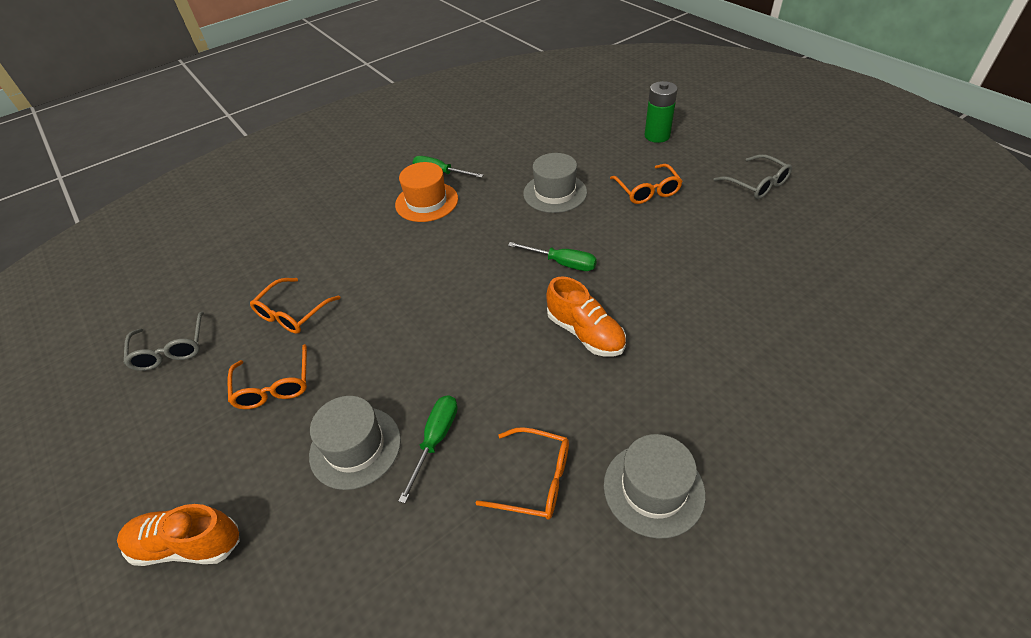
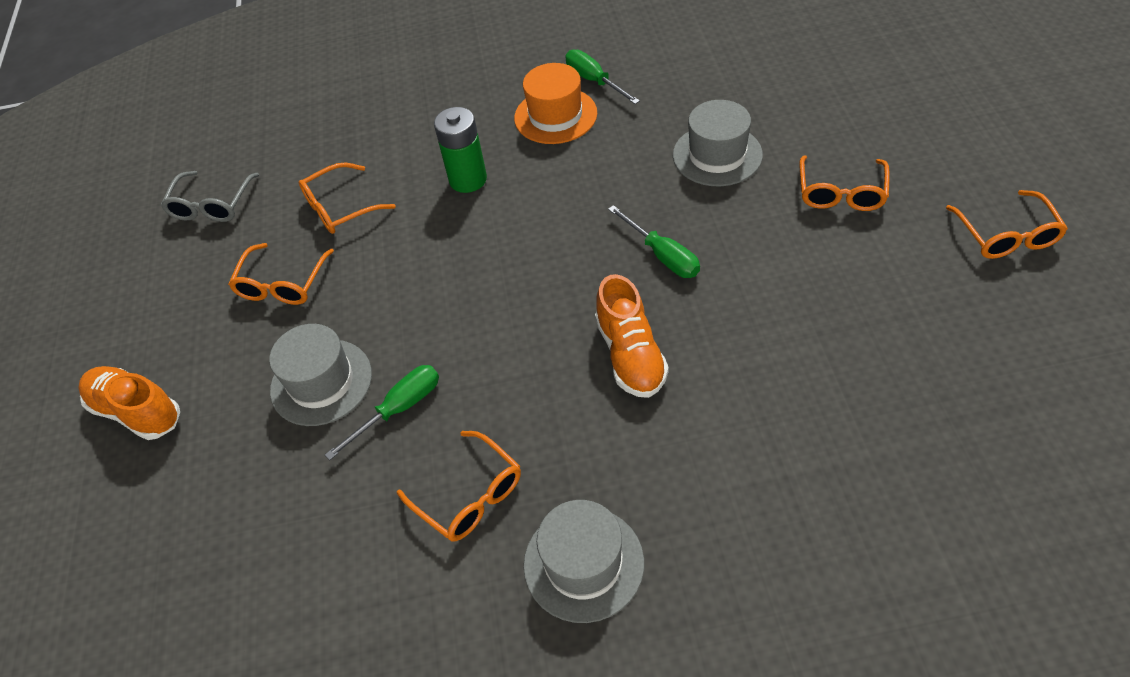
camera: 30 degrees right, 5 degrees up
green battery [645,81,678,143] -> green battery moved to [434,107,487,193]
grey glasses [714,154,792,199] -> orange glasses [946,190,1068,259]

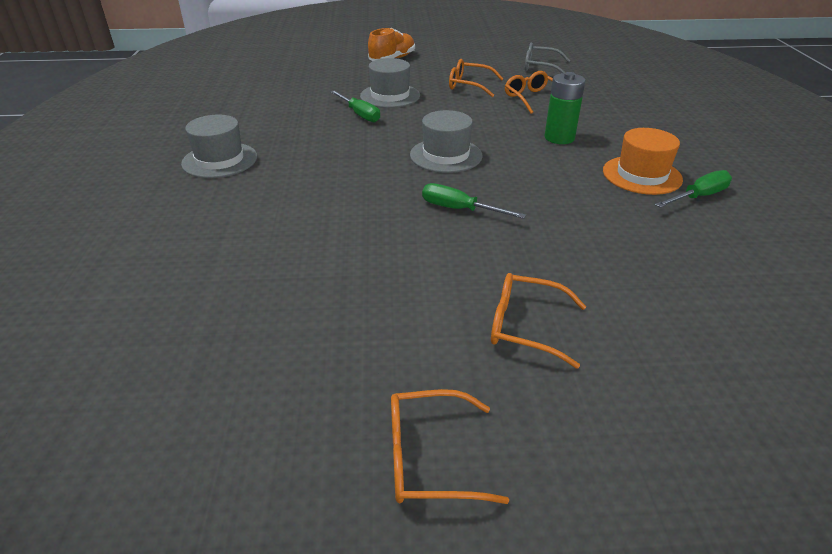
camera: 90 degrees right, 15 degrees down
orange glasses [397,431,521,541] -> none
orange shoe [595,274,669,398] -> none
green screwdriver [608,205,700,278] -> green screwdriver turned 60 degrees clockwise [422,183,526,219]
grey hat [673,100,763,186] -> grey hat moved to [410,110,483,173]

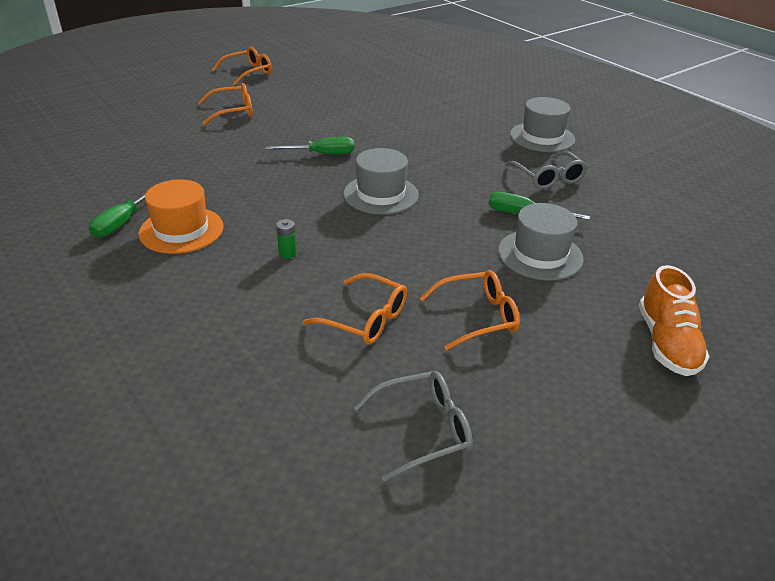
camera: 145 degrees right, 0 degrees up
green battery [544,72,585,144] -> green battery [276,219,297,259], size x0.47
none -> grey glasses [505,151,587,189]

